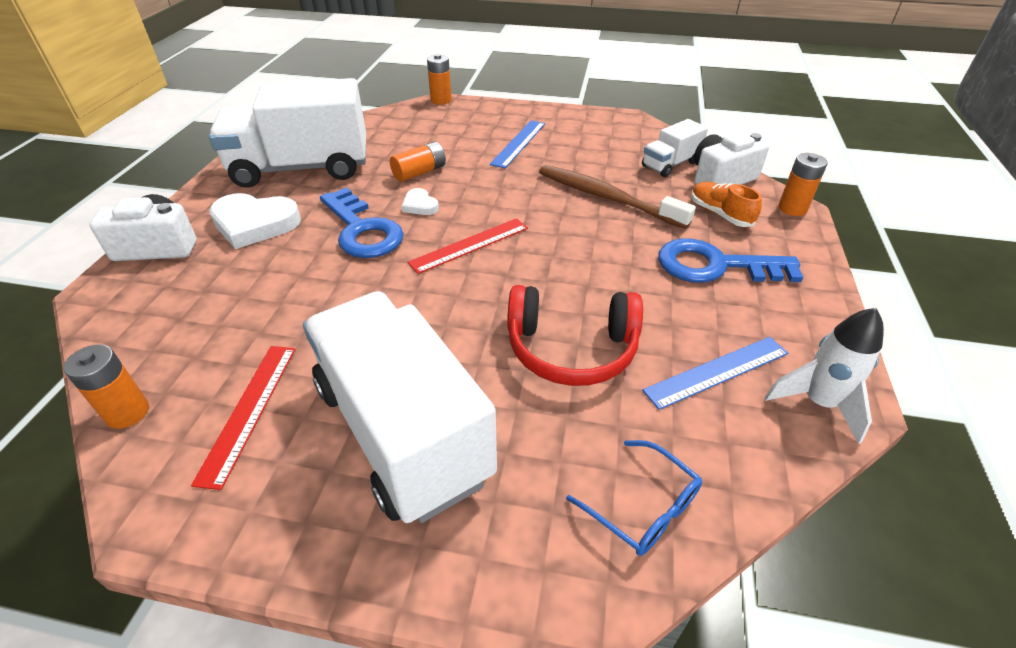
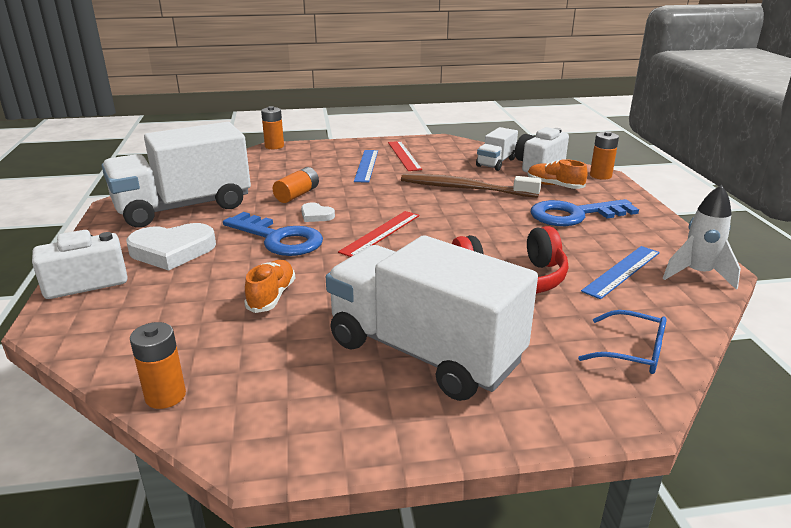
camera: 20 degrees left, 15 degrees down
red ruler [191,346,296,490] -> red ruler moved to [388,141,422,171]
none -> orange shoe [244,260,295,313]

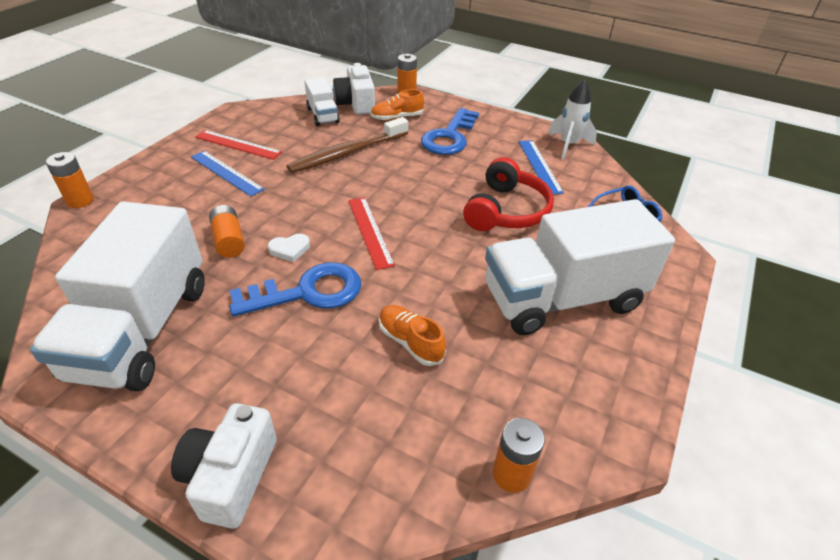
camera: 55 degrees left, 15 degrees up
white heart [126,223,216,271] -> none

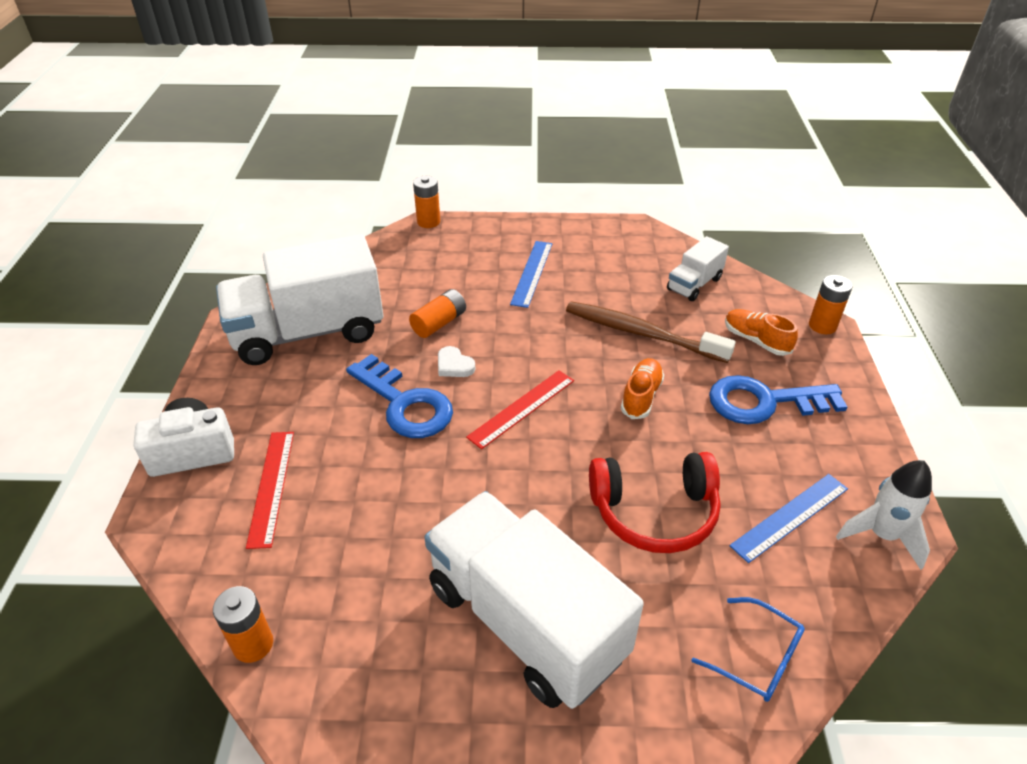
camera: 65 degrees right, 0 degrees up
red ruler [195,130,282,160] -> red ruler moved to [246,432,294,549]
white camera [333,63,375,115] -> none
orange shoe [379,305,446,366] -> orange shoe moved to [621,358,664,419]

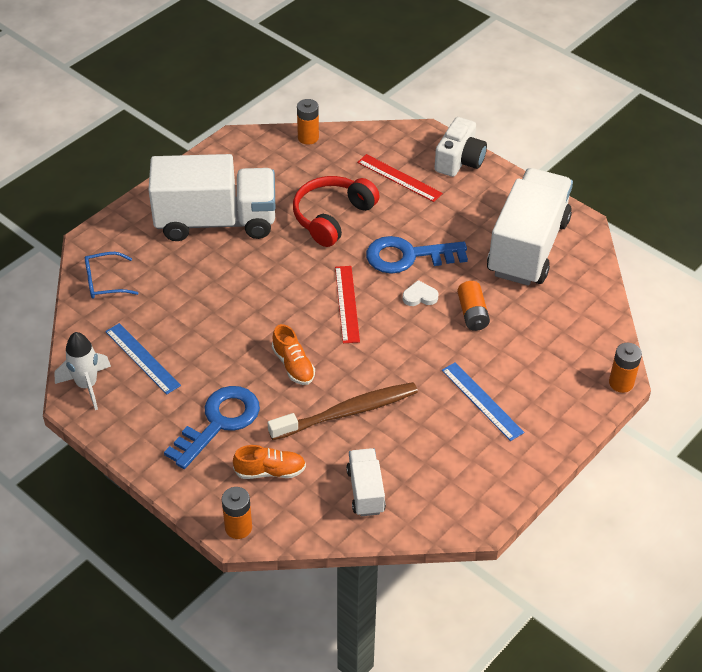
camera: 130 degrees right, 5 degrees up
red headphones [589,452,721,553] -> red headphones moved to [293,176,380,247]
blue ruler [729,474,848,563] -> blue ruler turned 45 degrees counterclockwise [105,323,181,394]

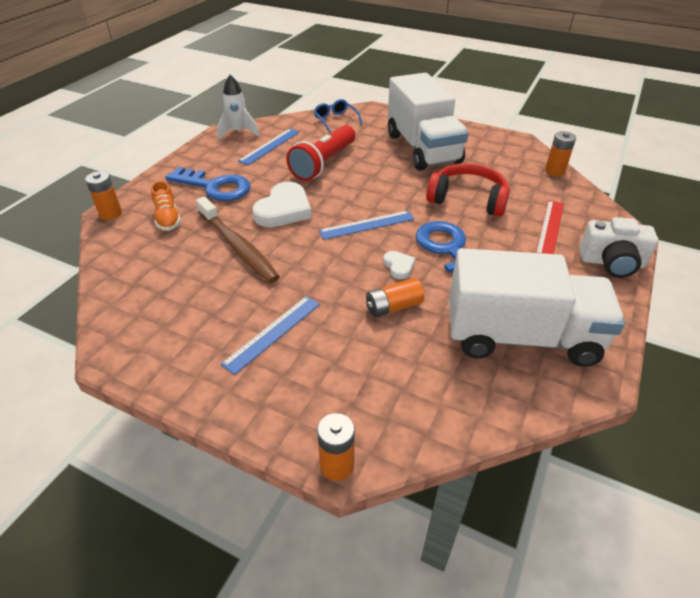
camera: 75 degrees right, 5 degrees down
orange shoe [272,324,315,385] -> white heart [253,182,312,227]
red ruler [335,266,360,343] -> blue ruler [319,211,414,240]
white truck [346,448,386,516] -> none
none -> red flashlight [286,125,355,181]

